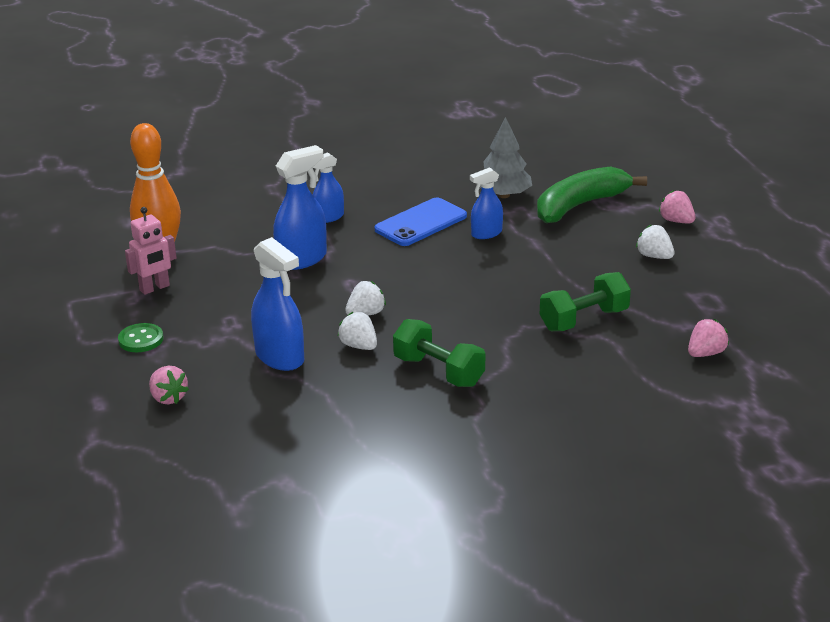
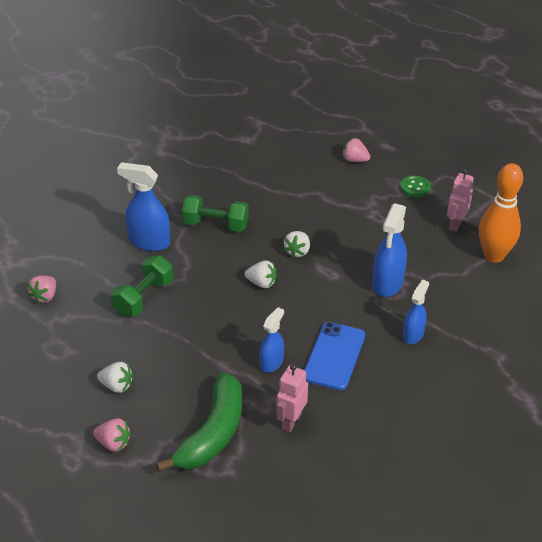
camera: 150 degrees right, 10 degrees up
blue spray bottle [251,237,304,371] -> blue spray bottle moved to [117,162,170,251]
white strawberry [337,312,377,350] -> white strawberry moved to [244,260,277,288]
grey tree [480,117,532,198] -> pink robot [276,364,308,432]

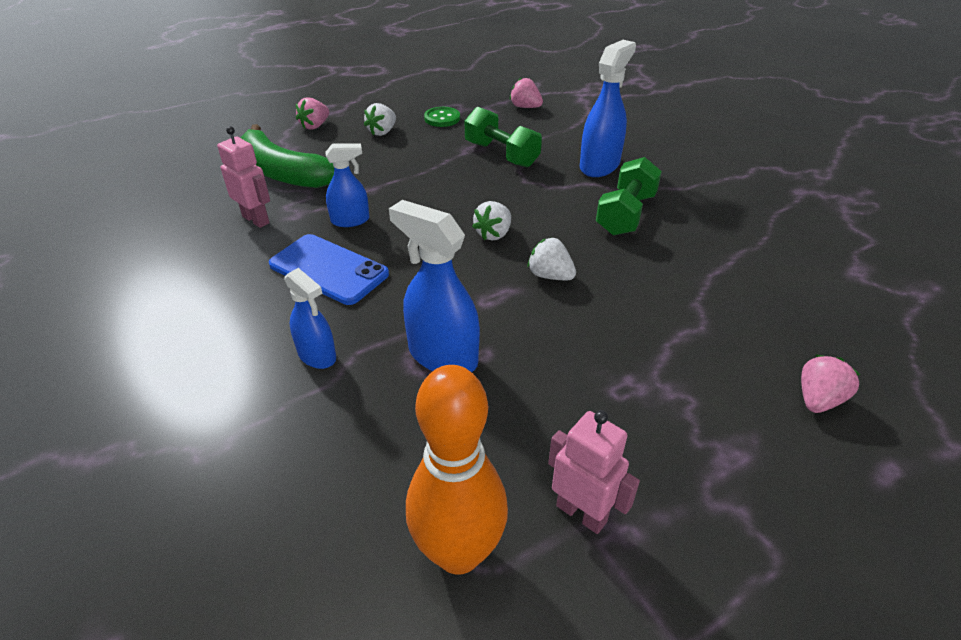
camera: 105 degrees right, 0 degrees up
blue spray bottle [259,307,284,373] -> blue spray bottle turned 60 degrees counterclockwise [325,144,369,227]
green button [400,175,431,197] -> green button moved to [424,107,460,127]

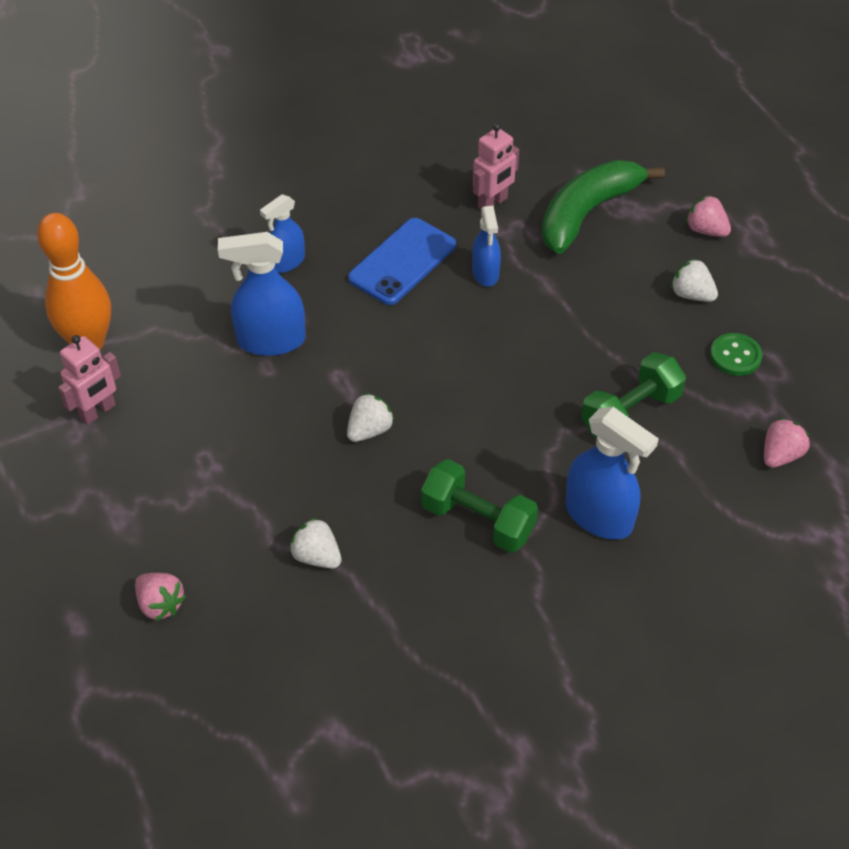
camera: 95 degrees right, 10 degrees up
blue spray bottle [389,200,480,372] -> blue spray bottle turned 135 degrees counterclockwise [218,232,306,356]
white strawberry [472,201,511,240] -> white strawberry moved to [289,518,342,569]

